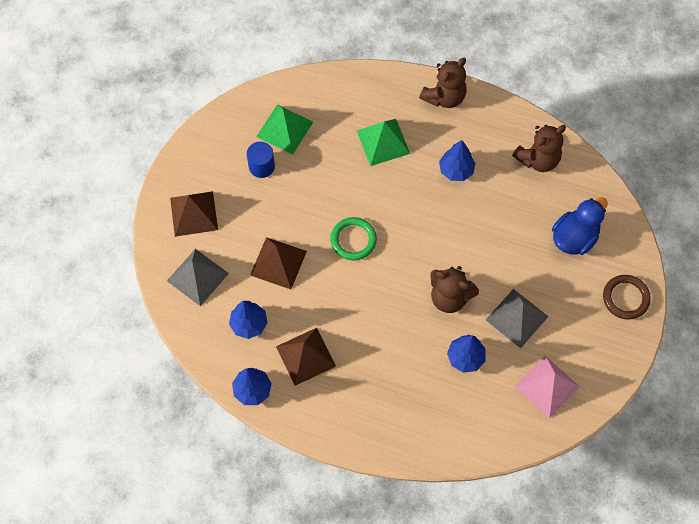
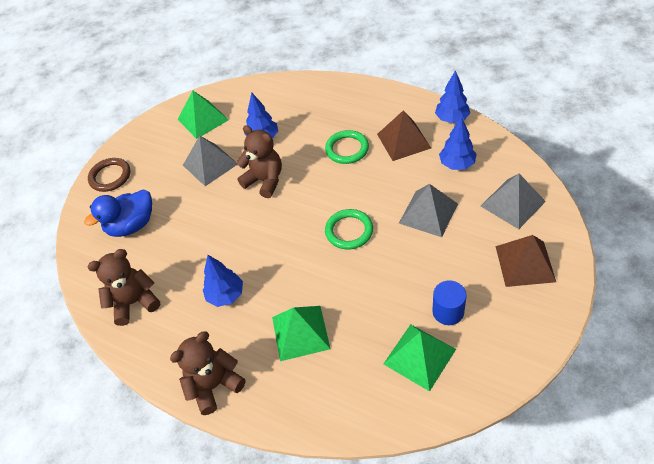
camera: 165 degrees left, 15 degrees down
brown pyramid [250,237,307,289] -> grey pyramid [399,184,458,237]
pink pyramid [515,356,580,418] -> green pyramid [178,90,229,139]
none -> green ring [325,130,369,164]

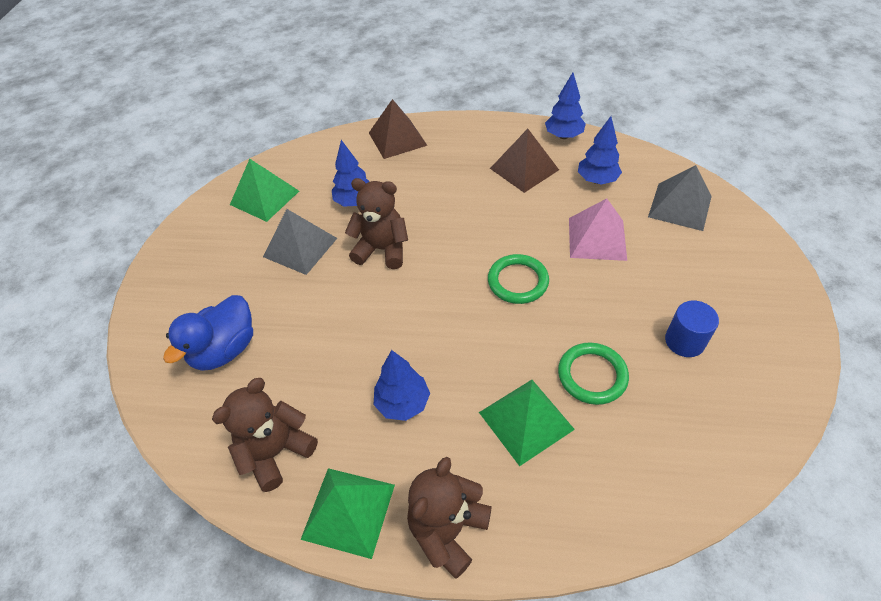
camera: 25 degrees left, 0 degrees up
brown ring [88,158,130,192] -> none
green ring [325,130,369,164] -> green ring moved to [558,342,629,405]
green pyramid [384,324,456,391] -> green pyramid moved to [301,468,395,559]
grey pyramid [399,184,458,237] -> pink pyramid [569,198,627,261]
brown pyramid [496,235,556,287] -> brown pyramid moved to [369,99,427,159]

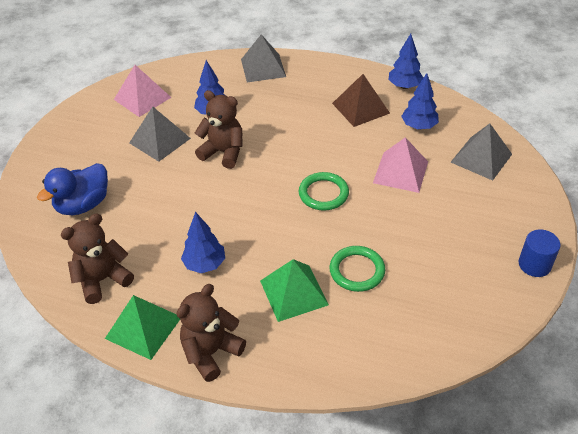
camera: 10 degrees right, 5 degrees down
green pyramid [230,159,299,222] -> pink pyramid [114,65,172,117]
brown pyramid [369,99,427,159] -> grey pyramid [241,34,286,82]
blue cylinder [665,301,719,357] -> blue cylinder moved to [519,229,560,277]

